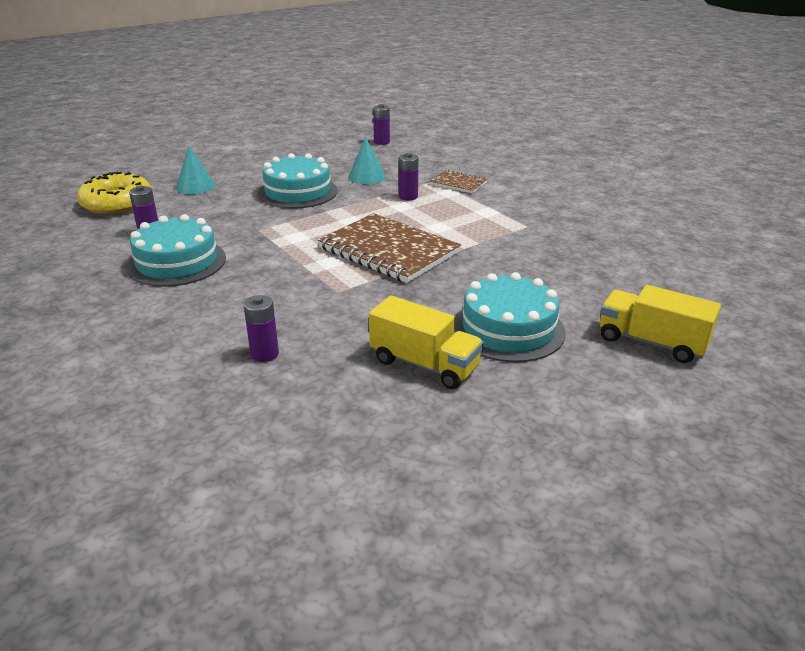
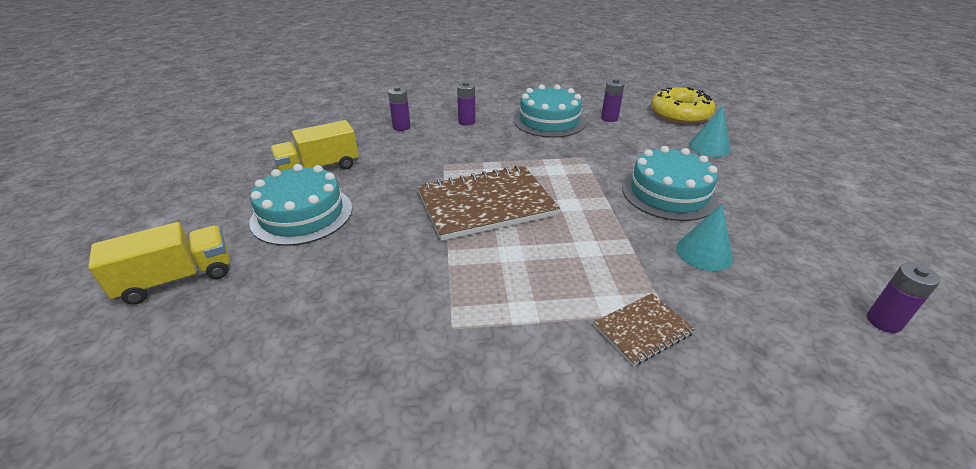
camera: 120 degrees right, 5 degrees up
purple battery [399,153,419,200] -> purple battery moved to [457,81,476,125]

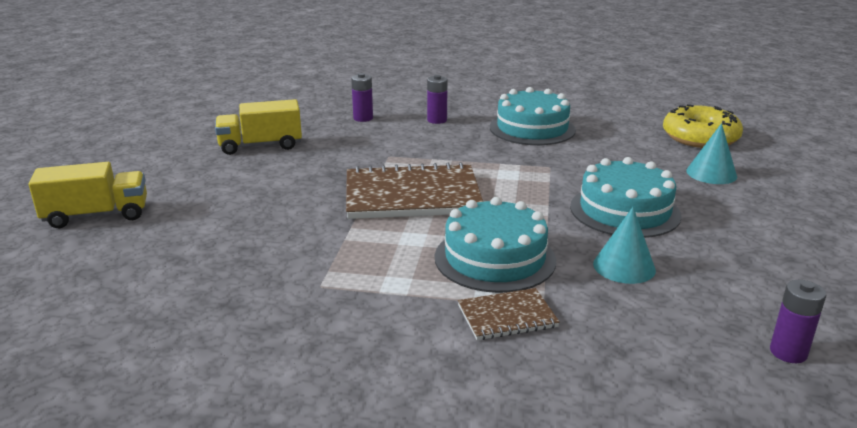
camera: 15 degrees right, 10 degrees down
turquoise cake [249,164,352,246] -> turquoise cake moved to [435,197,556,293]
purple battery [601,79,625,122] -> none

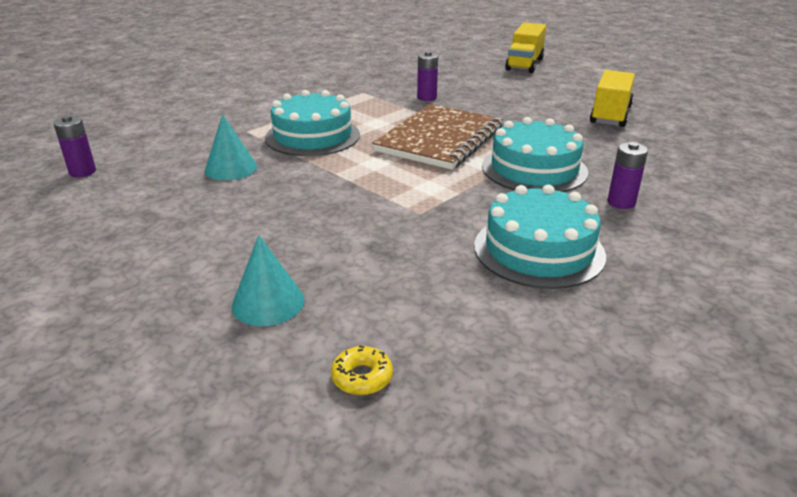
camera: 125 degrees right, 5 degrees up
purple battery [351,73,373,122] -> purple battery moved to [417,51,438,101]
brown notebook [458,288,560,340] -> none
turquoise cake [570,157,682,238] -> turquoise cake moved to [482,117,588,192]
yellow donut [663,104,743,148] -> yellow donut [331,345,393,395], size x0.43

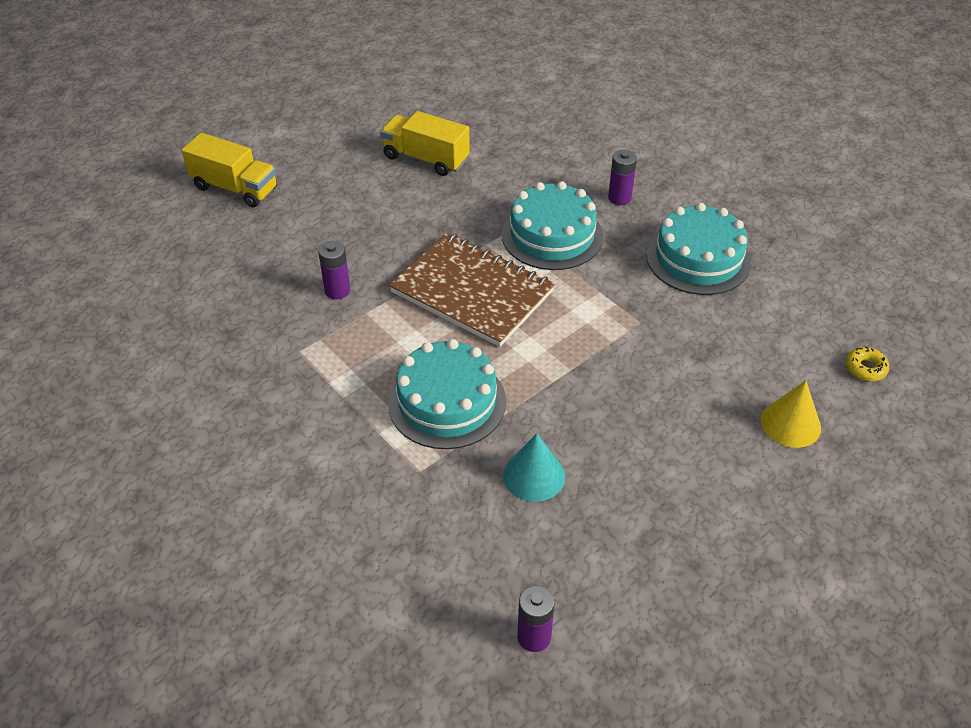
camera: 85 degrees left, 15 degrees up
turquoise cone [232,235,304,326] -> yellow cone [761,381,821,448]

